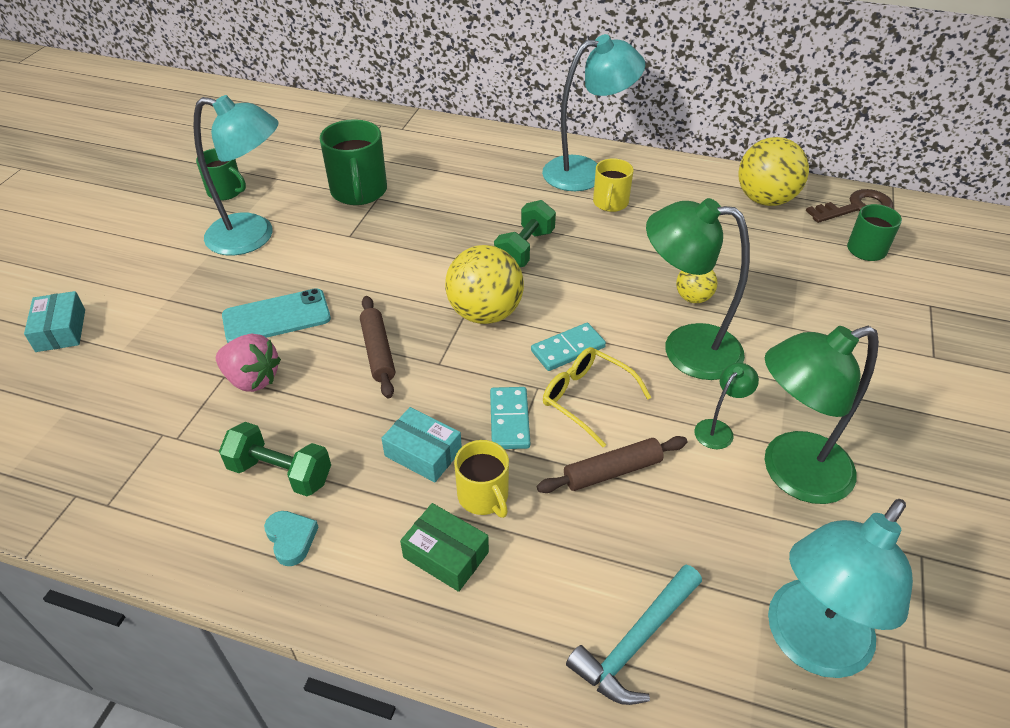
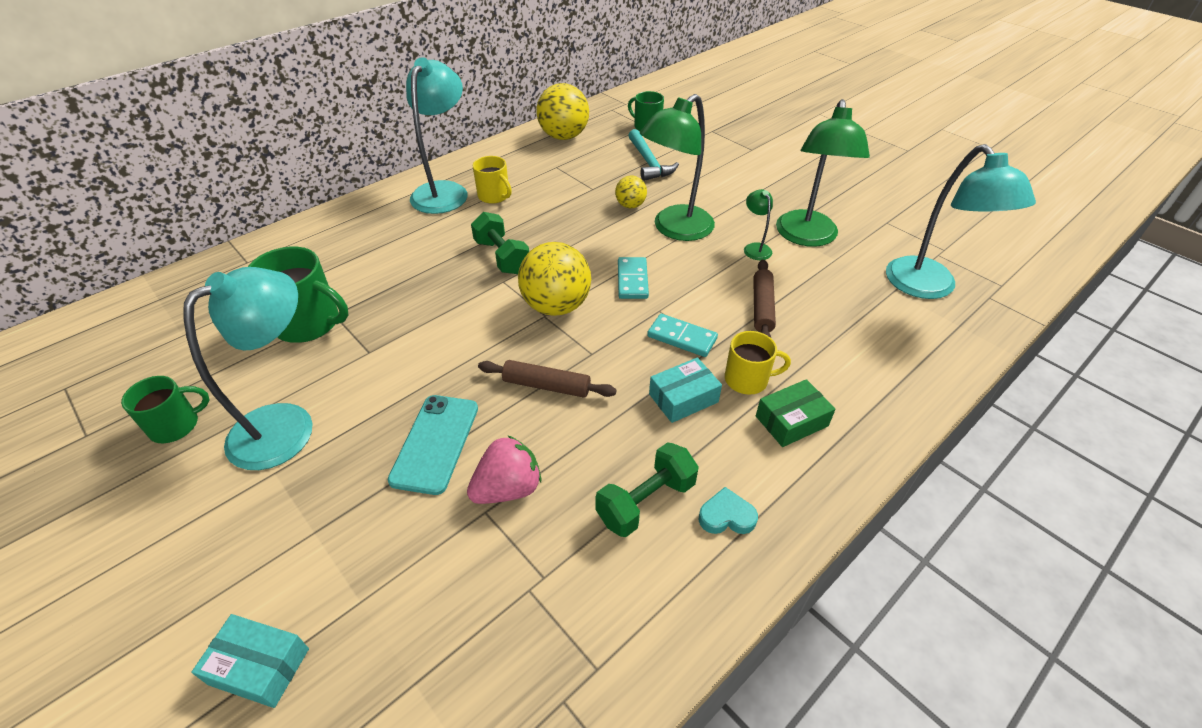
camera: 60 degrees left, 0 degrees up
yellow glasses [543,347,651,448] -> none
turquoise hammer [566,564,702,705] -> turquoise hammer moved to [628,129,679,181]
brown key [806,189,893,223] -> none

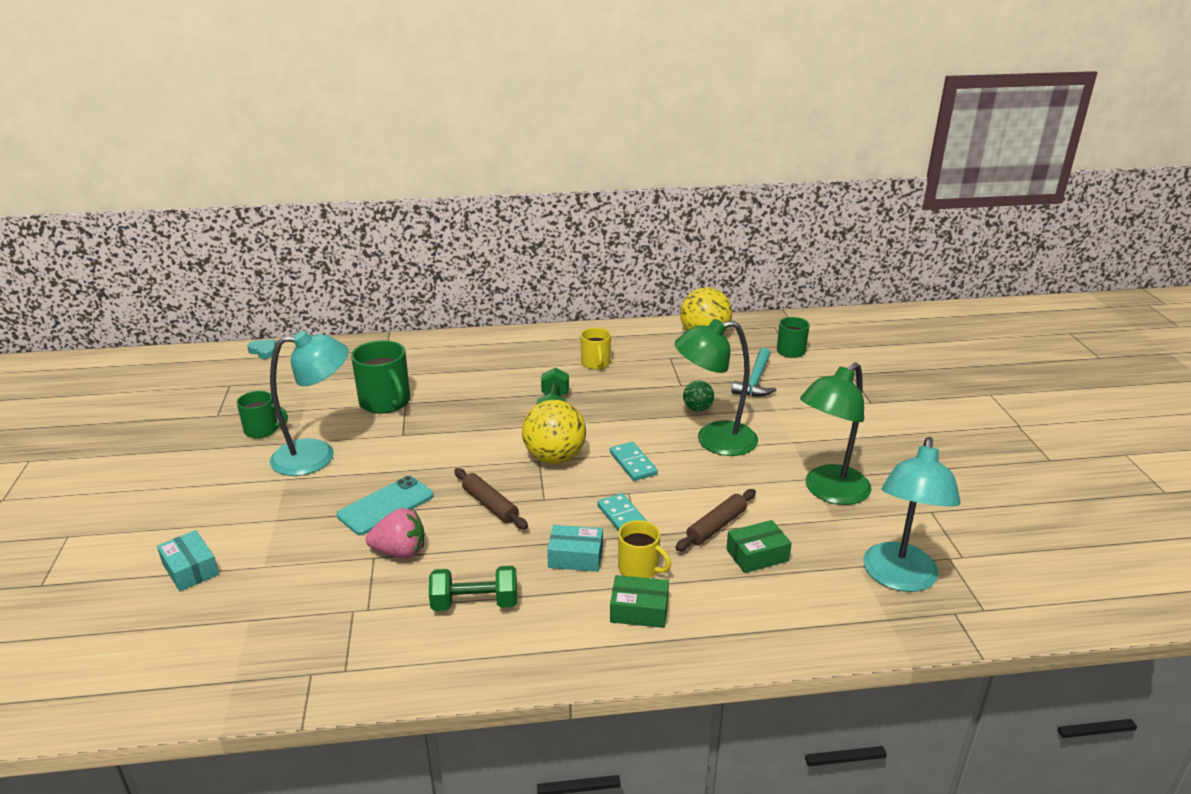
camera: 35 degrees right, 15 degrees down
turquoise lamp [406,57,468,214] -> none
yellow ball [615,176,647,208] -> green ball [683,380,714,411]
turquoise domino [618,257,649,299] -> turquoise domino turned 60 degrees counterclockwise [610,442,658,481]
turquoise heart [698,487,758,534] -> turquoise heart moved to [247,340,276,359]
green lamp [744,189,773,260] -> none
none -> green box [726,520,792,573]

